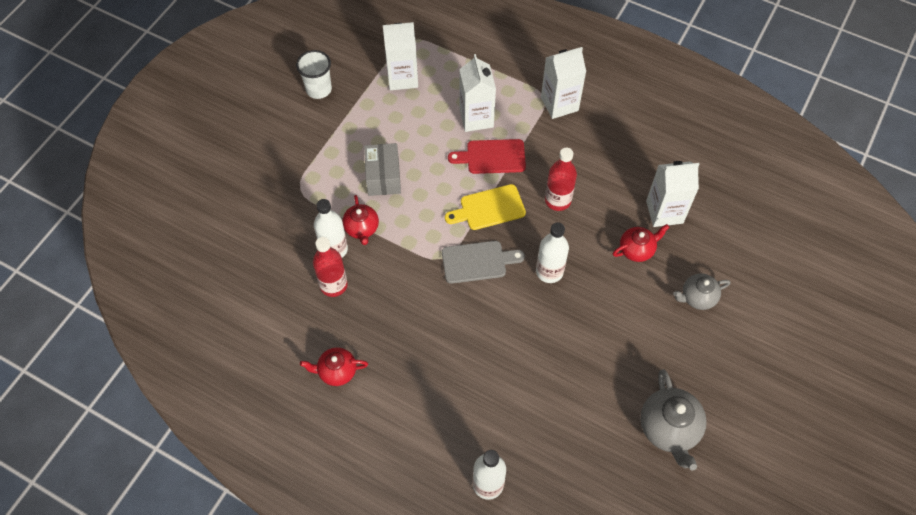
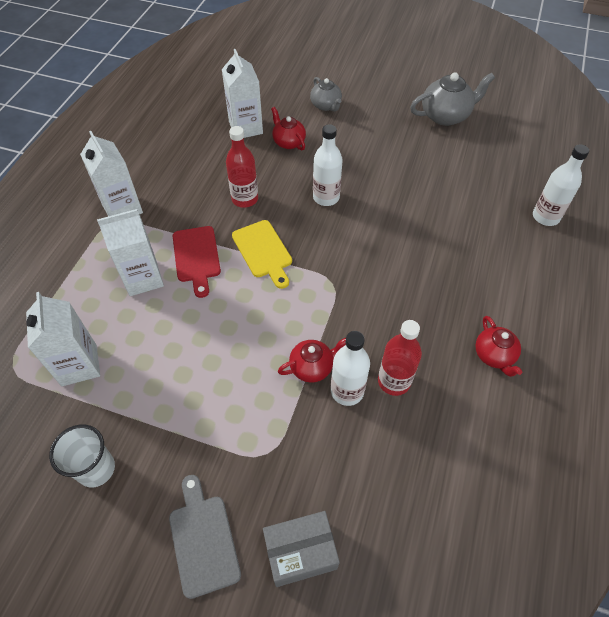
camera: 100 degrees left, 5 degrees down
grey box [364,143,401,196] -> grey box moved to [263,511,340,587]
grey cutting board [442,241,525,284] -> grey cutting board moved to [169,475,241,599]

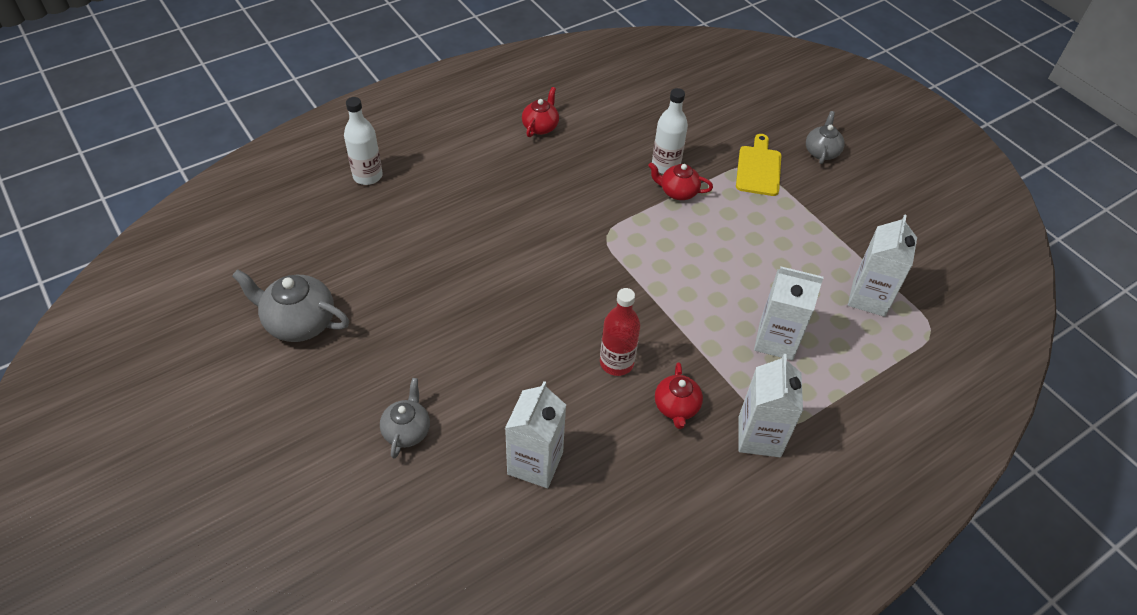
camera: 145 degrees left, 5 degrees down
white cup [49,425,115,487] -> none
grey cutting board [169,475,241,599] -> grey teapot [806,111,845,164]
red cutting board [173,226,221,298] -> none
yellow cutting board [232,220,292,289] -> yellow cutting board moved to [736,134,781,196]
grey box [263,511,340,587] -> none
red teapot [271,107,306,150] -> red teapot moved to [655,362,703,429]
white bottle [313,124,343,206] -> none
red bottle [378,320,422,396] -> none

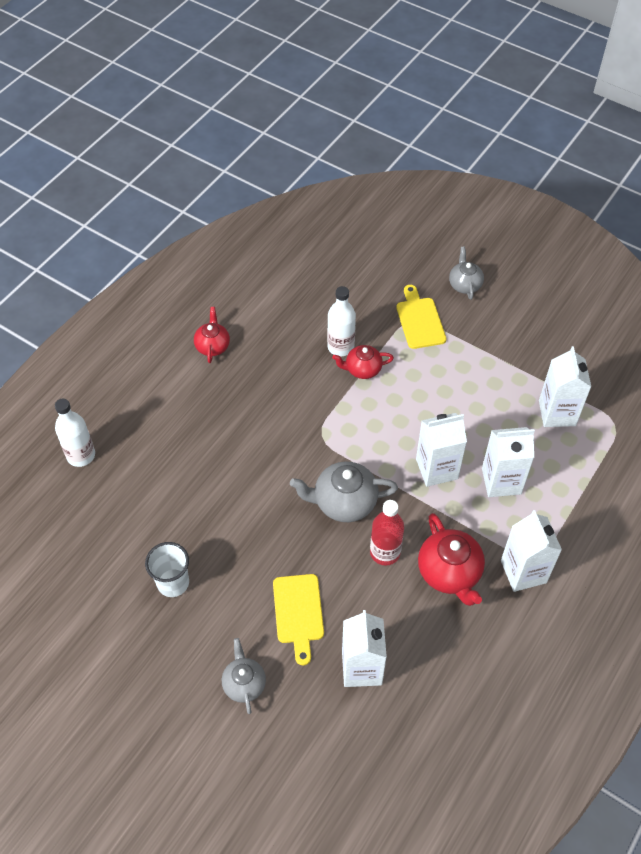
camera: 20 degrees left, 5 degrees up
grey teapot [232,269,349,342] -> grey teapot moved to [290,462,398,522]
red teapot [655,362,703,429] -> red teapot [418,513,485,606], size x1.59
none -> white cup [145,542,189,597]
none -> yellow cutting board [273,574,324,665]
none -> white carton [416,413,467,487]

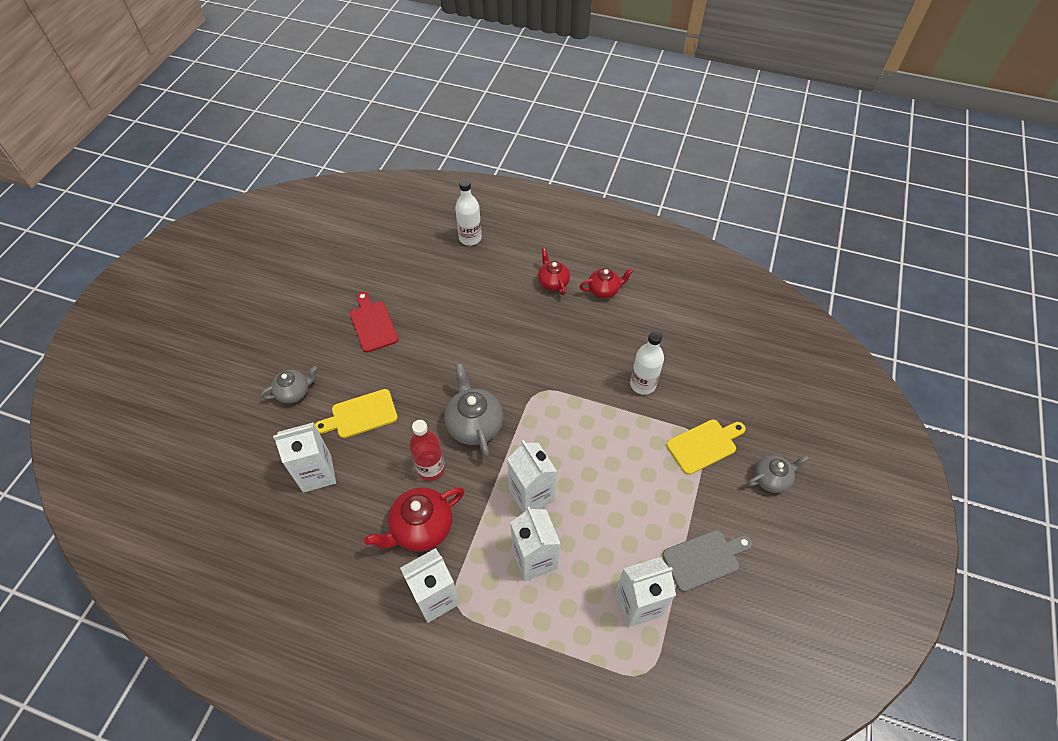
camera: 75 degrees right, 0 degrees up
white cup [145,542,189,597] -> red cutting board [350,292,399,353]
red teapot [332,345,394,379] -> red teapot moved to [538,248,570,295]
none -> grey cutting board [662,530,752,592]

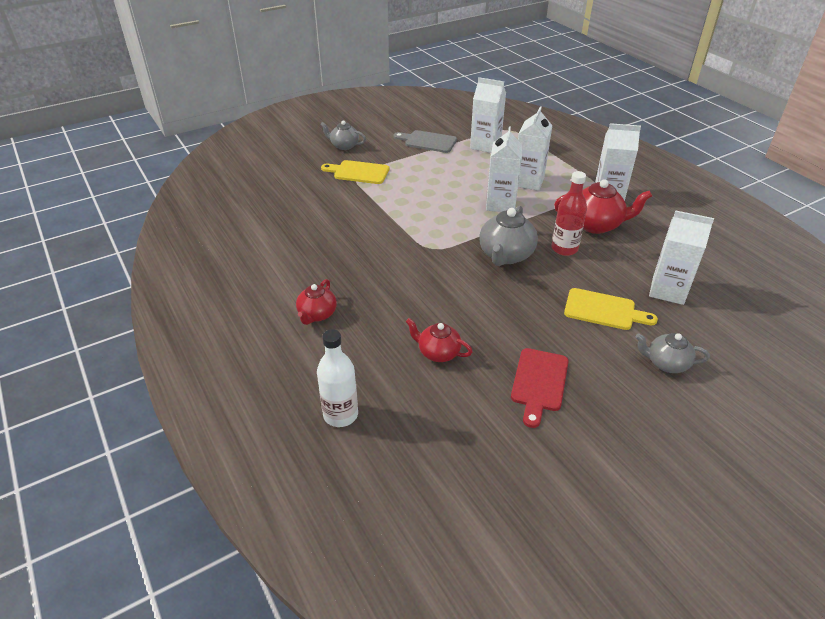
camera: 140 degrees left, 15 degrees down
red teapot [579,268,633,298] -> red teapot moved to [406,318,473,362]
white bottle [630,330,664,395] -> none

